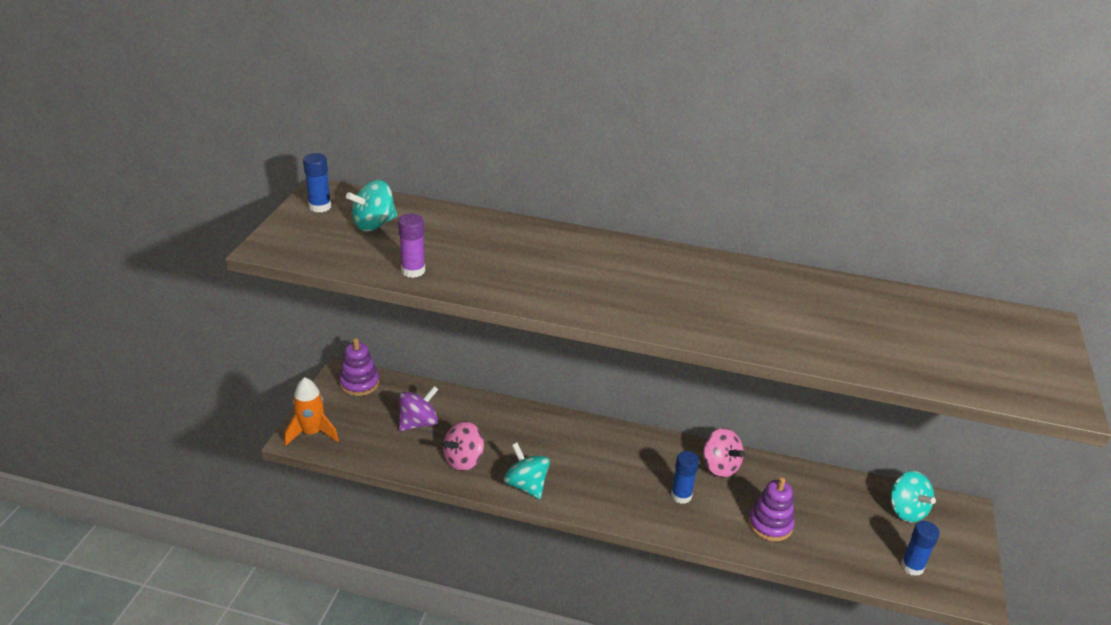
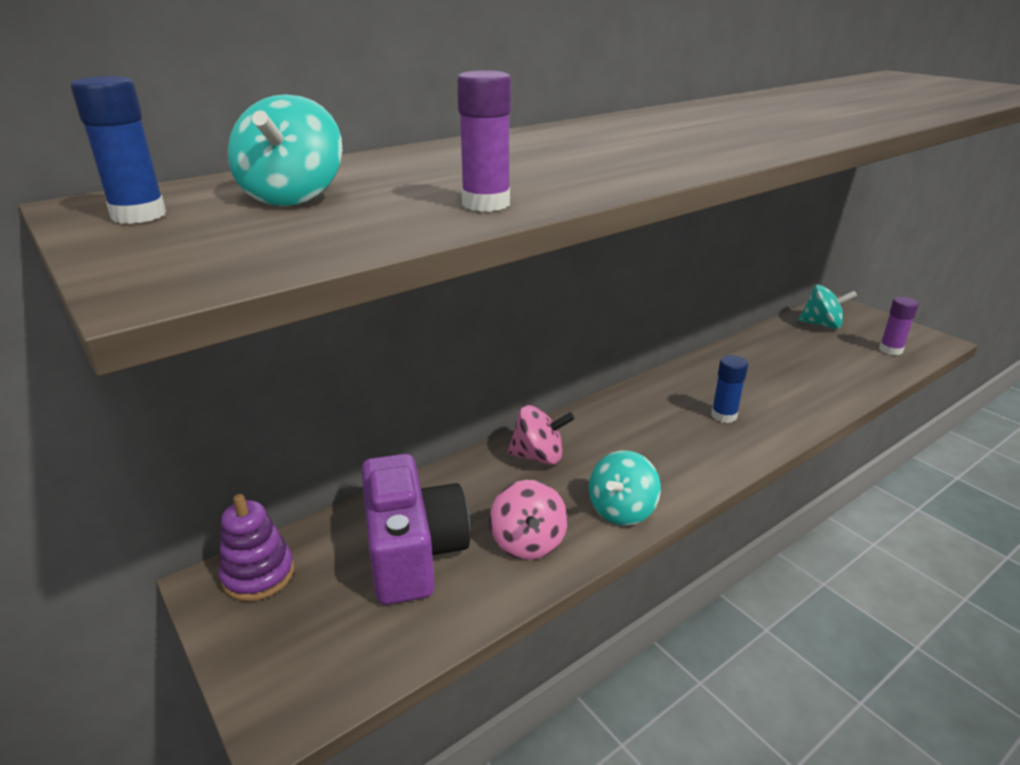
camera: 50 degrees left, 5 degrees down
orange rocket [285,377,339,446] -> none
purple spinning top [399,386,439,431] -> purple camera [361,454,470,605]
turquoise spinning top [504,442,550,499] -> turquoise spinning top turned 60 degrees counterclockwise [589,451,661,526]
pink spinning top [703,428,745,478] -> pink spinning top moved to [507,405,575,465]
purple stacking toy [748,477,795,542] -> none
blue glue stick [901,521,940,576] -> purple glue stick [879,297,919,355]

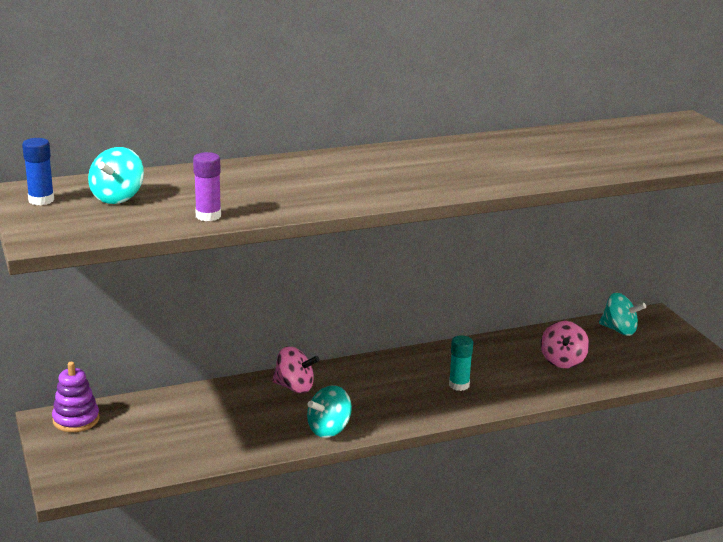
camera: 15 degrees right, 5 degrees down
purple camera [361,454,470,605] -> none
pink spinning top [489,480,568,560] -> pink spinning top moved to [541,321,589,368]
blue glue stick [711,355,748,423] -> turquoise glue stick [449,335,473,391]
purple glue stick [879,297,919,355] -> none

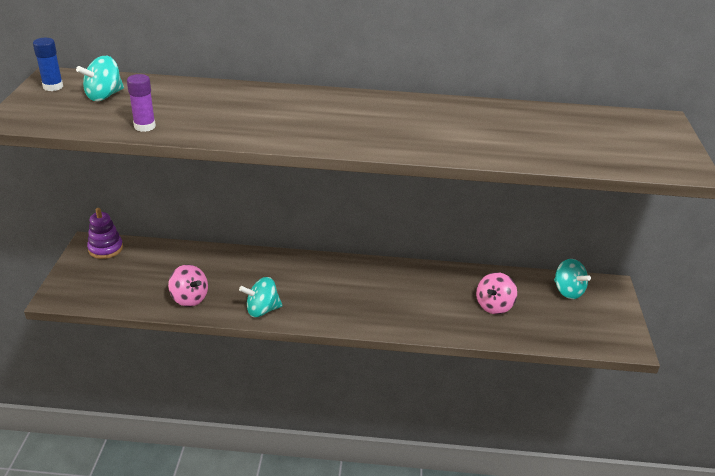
camera: 25 degrees right, 10 degrees up
pink spinning top [272,346,320,393] -> pink spinning top moved to [168,265,208,307]
turquoise glue stick [449,335,473,391] -> none

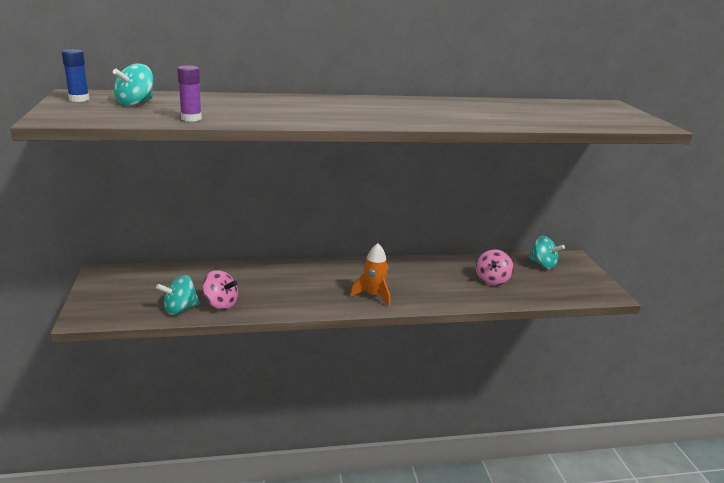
camera: 15 degrees left, 10 degrees down
purple stacking toy [87,208,123,259] -> none
turquoise spinning top [239,277,282,317] -> turquoise spinning top moved to [156,275,200,315]
none -> orange rocket [350,243,390,307]

